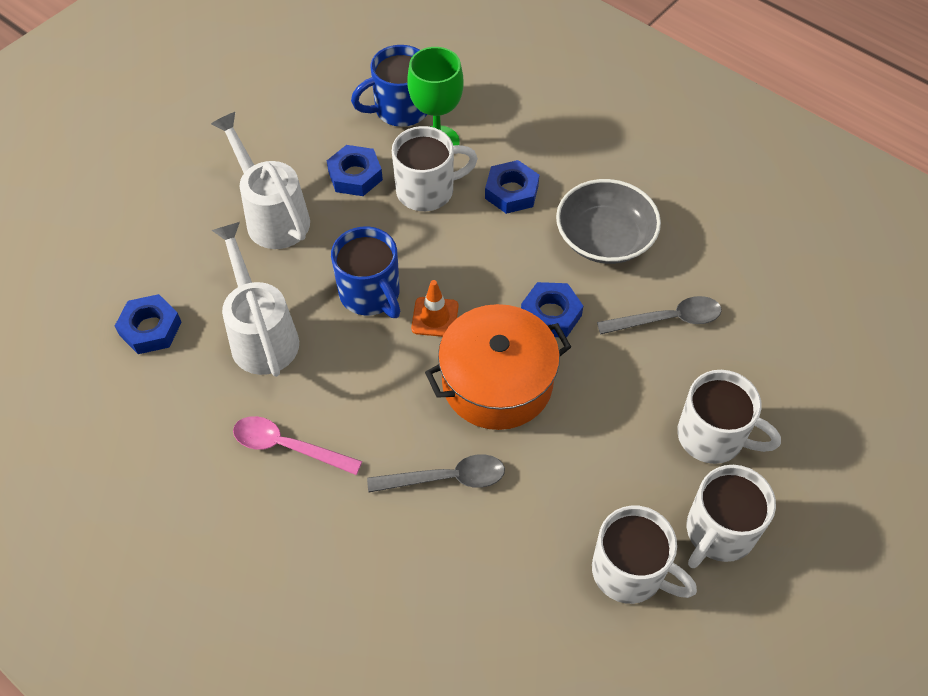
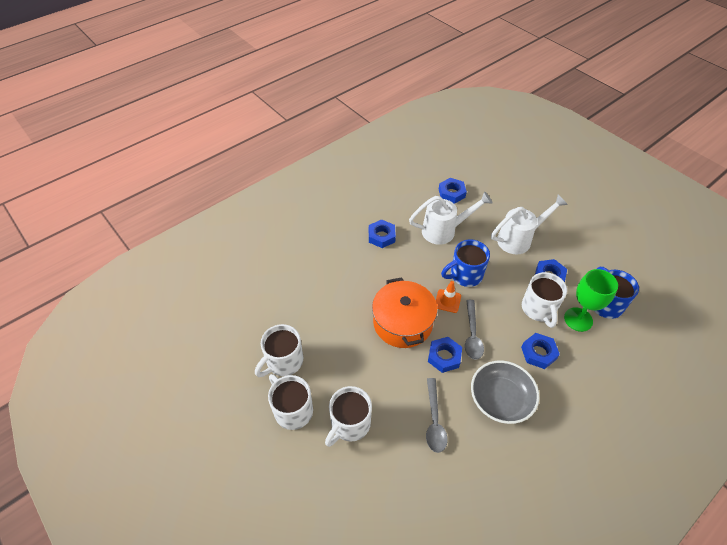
camera: 100 degrees right, 5 degrees down
pink spoon [233,416,362,475] -> blue nut [369,219,396,248]
grey spoon [367,454,505,492] -> grey spoon moved to [465,300,484,360]

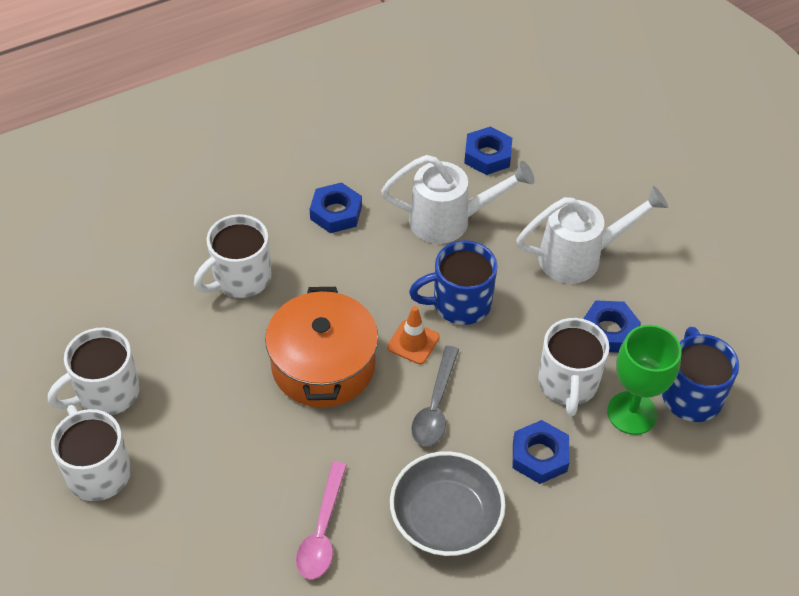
camera: 10 degrees right, 0 degrees up
white mug [325,386,372,447] -> white mug moved to [194,214,271,298]
grey spoon [426,378,448,453] -> pink spoon [296,462,347,579]
blue nut [428,337,462,373] -> none

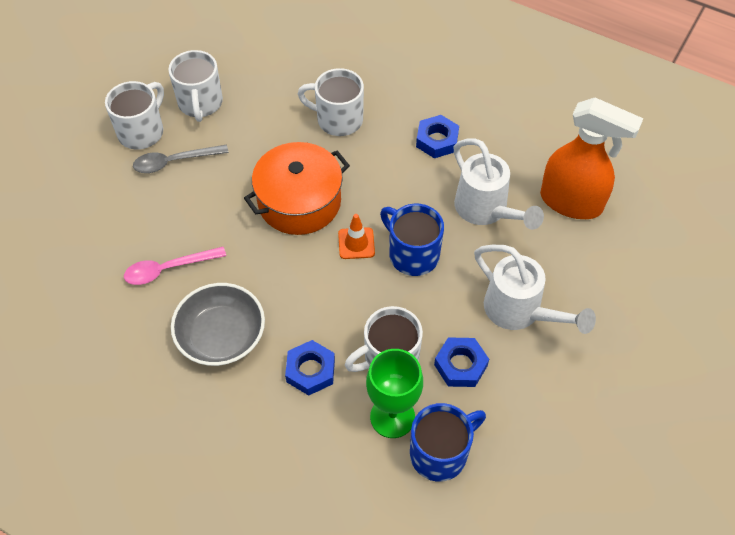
camera: 60 degrees right, 5 degrees up
white mug [48,328,140,415] -> white mug turned 120 degrees counterclockwise [168,50,223,122]
grey spoon [411,346,459,446] -> grey spoon moved to [133,145,229,173]
blue nut [464,126,512,175] -> orange spray bottle [540,98,644,219]

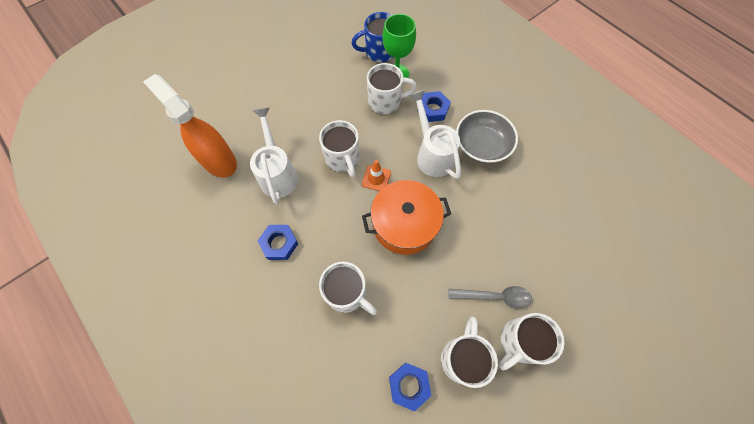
camera: 160 degrees left, 10 degrees up
pink spoon [124,247,226,285] -> none
blue mug [380,204,444,276] -> white mug [319,120,360,177]
blue nut [434,338,489,387] -> blue nut moved to [389,363,432,412]
white watering can [474,245,596,334] -> white watering can moved to [409,90,461,179]

